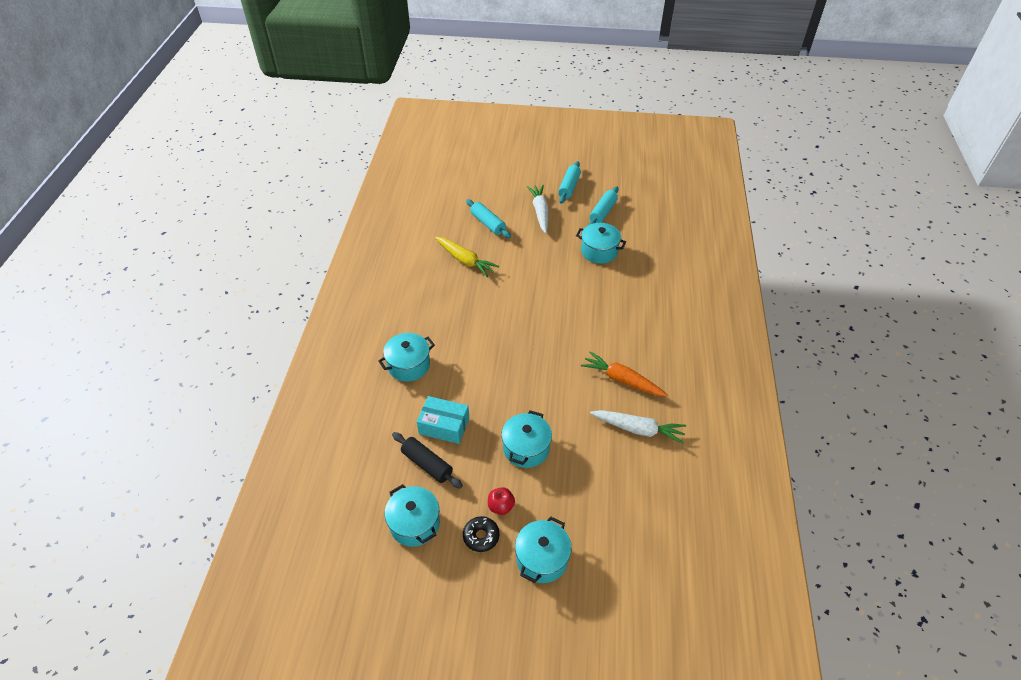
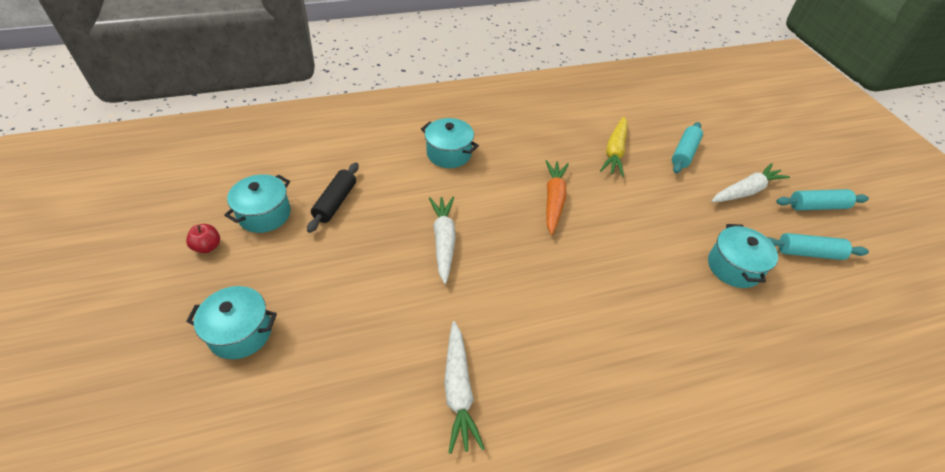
camera: 65 degrees right, 0 degrees up
turquoise box [417,396,469,444] -> none
black donut [463,516,500,552] -> none
red apple [488,487,515,515] -> red apple moved to [186,224,220,253]
turquoise pot [501,410,552,468] -> none
orange carrot [581,351,668,397] -> orange carrot moved to [546,160,569,235]
none -> white carrot [429,197,456,284]

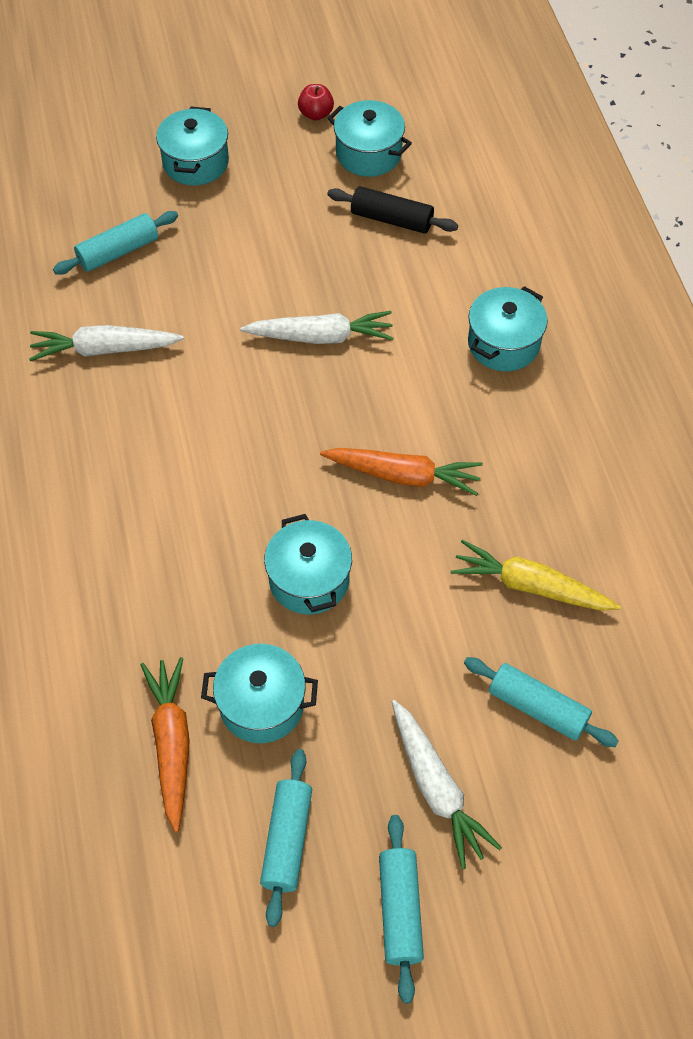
camera: 95 degrees right, 10 degrees up
none -> turquoise rolling pin [53,211,178,275]
none -> orange carrot [140,657,190,832]
none -> turquoise pot [264,514,352,614]

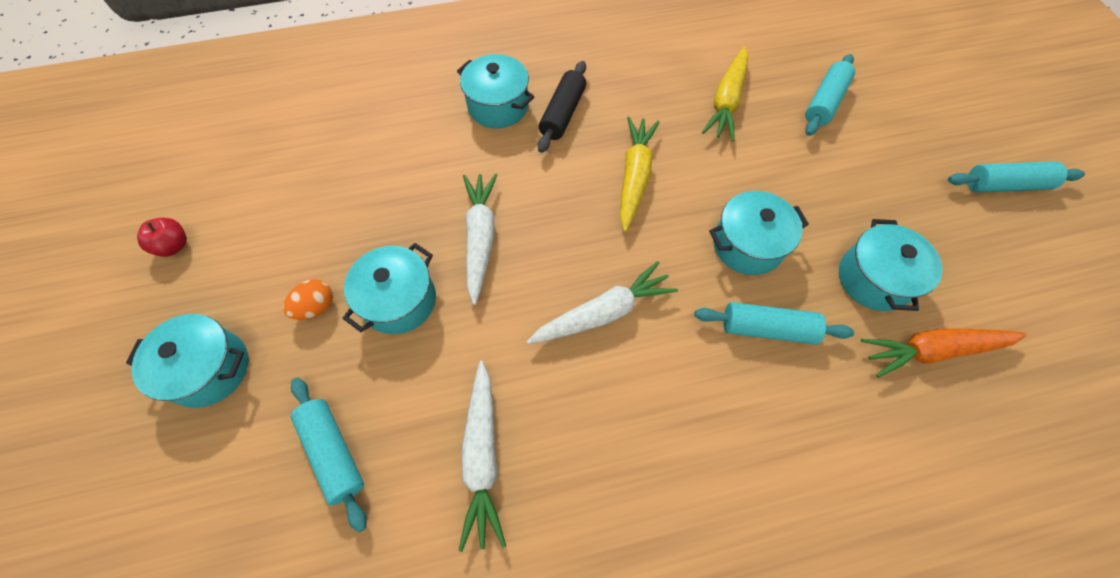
camera: 90 degrees left, 5 degrees up
turquoise rolling pin [260,749,312,927] -> turquoise rolling pin moved to [694,302,854,344]
orange carrot [320,448,483,496] -> yellow carrot [620,117,659,232]
black rolling pin [327,186,458,234] -> black rolling pin moved to [538,61,586,153]
turquoise pot [328,100,412,177] -> turquoise pot moved to [343,243,436,334]
white carrot [392,700,502,869] -> white carrot moved to [526,261,678,344]
none -> orange egg [283,279,333,320]

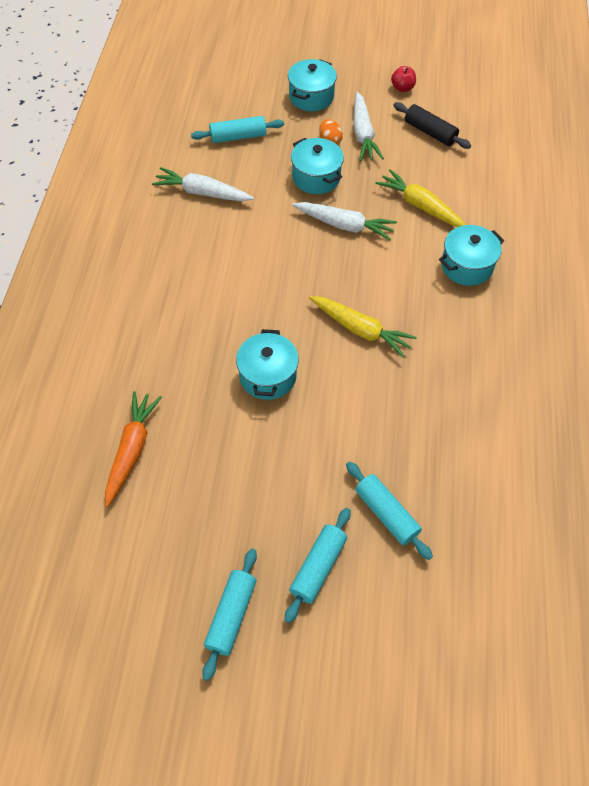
camera: 110 degrees right, 5 degrees down
white carrot [526,261,678,344] -> white carrot moved to [353,92,384,161]
black rolling pin [538,61,586,153] -> black rolling pin moved to [393,102,471,149]
turquoise rolling pin [694,302,854,344] -> turquoise rolling pin moved to [285,508,351,623]
yellow carrot [702,46,748,141] -> yellow carrot moved to [375,169,466,227]
turquoise pot [839,219,943,311] -> none

